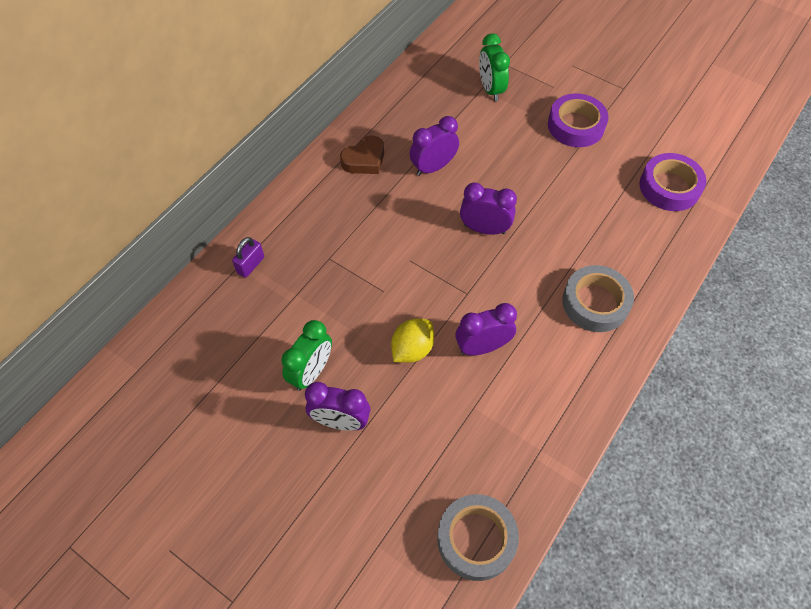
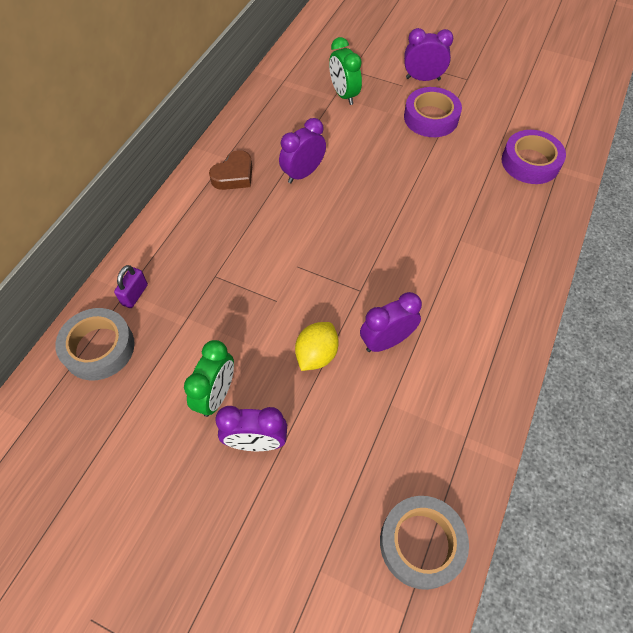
camera: 10 degrees left, 0 degrees up
purple clock [460,183,517,235] -> purple clock moved to [404,28,453,81]
grey tape [562,265,634,332] -> grey tape moved to [55,308,135,380]

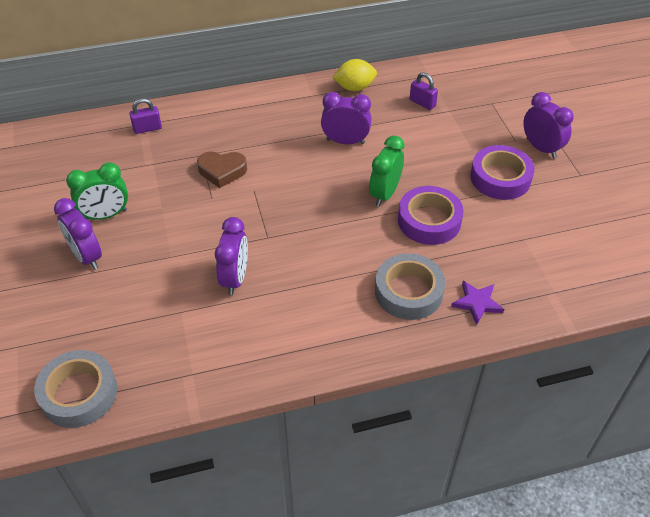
camera: 50 degrees right, 10 degrees down
grey tape [55,308,135,380] -> grey tape moved to [375,253,445,320]
brown heart [209,150,252,190] -> brown heart moved to [197,152,247,188]
yellow lemon [295,322,339,371] -> yellow lemon moved to [333,59,377,91]
green clock [329,37,362,105] -> green clock moved to [369,136,404,207]
purple clock [360,292,422,352] -> purple clock turned 75 degrees clockwise [215,217,248,295]
purple tape [502,130,566,184] -> purple tape moved to [398,186,464,245]
none -> purple padlock [410,72,438,110]
none -> purple star [451,281,504,325]

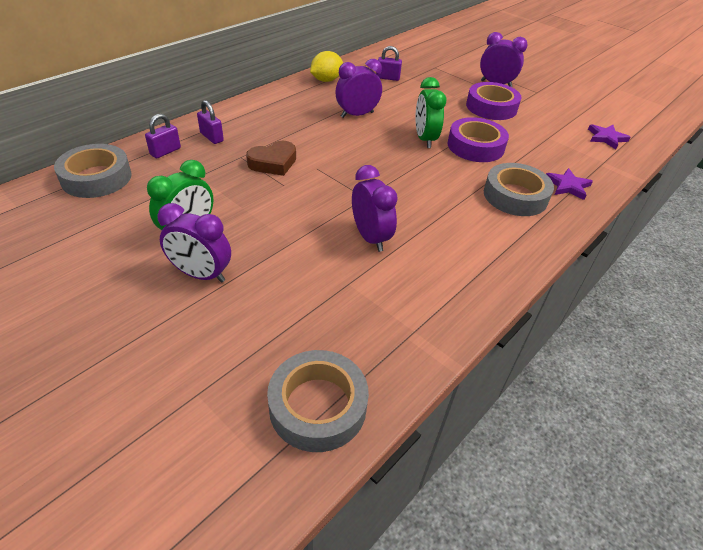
camera: 35 degrees left, 5 degrees down
none -> grey tape [54,144,132,198]
none -> purple padlock [197,100,224,144]
none -> purple star [588,124,631,149]

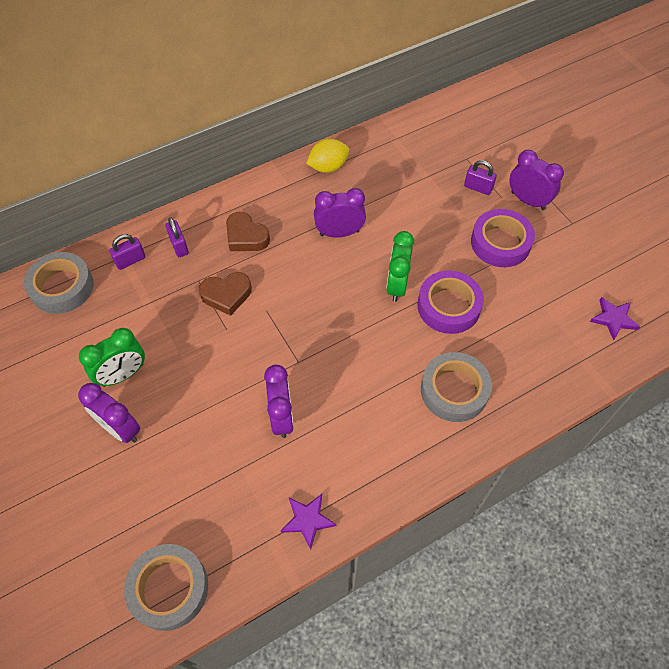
camera: 20 degrees right, 15 degrees up
purple padlock [376,46,402,81] -> purple padlock moved to [464,160,497,195]
purple star [546,168,593,200] -> purple star moved to [281,494,336,549]
none -> brown heart [226,212,270,251]

